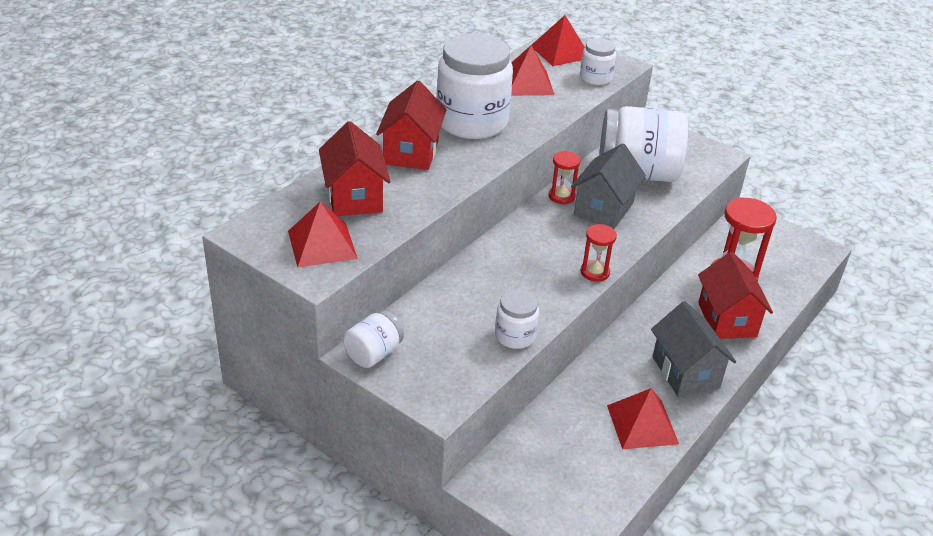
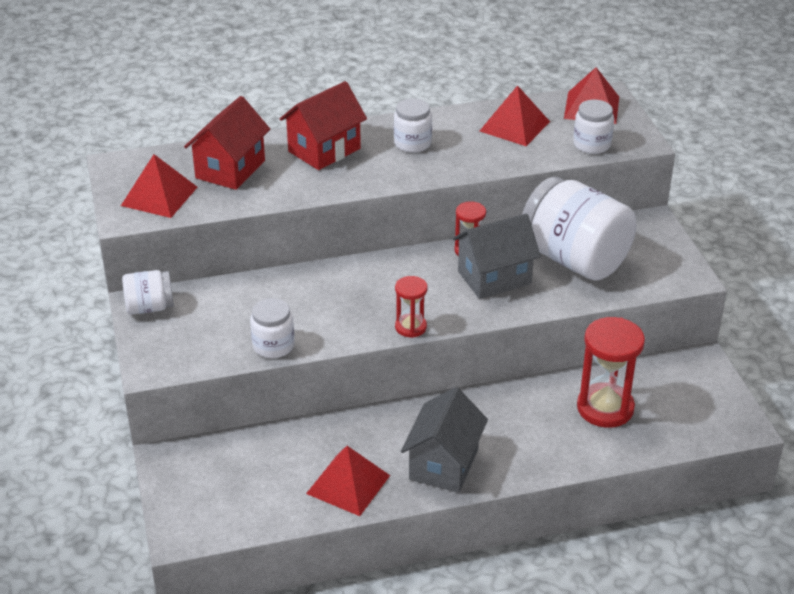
camera: 40 degrees right, 0 degrees up
white jar [436,33,513,139] -> white jar [394,98,432,153], size x0.49
red house [698,252,773,339] -> none

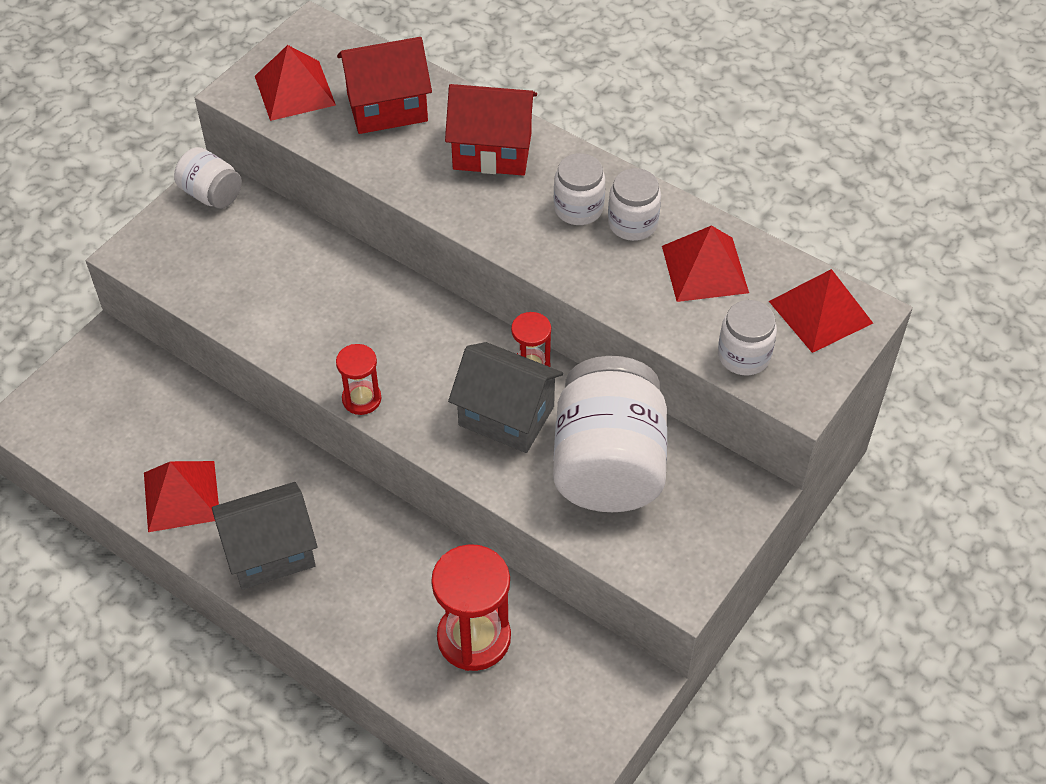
camera: 50 degrees right, 15 degrees up
white jar [250,298,294,358] -> white jar moved to [608,168,661,241]

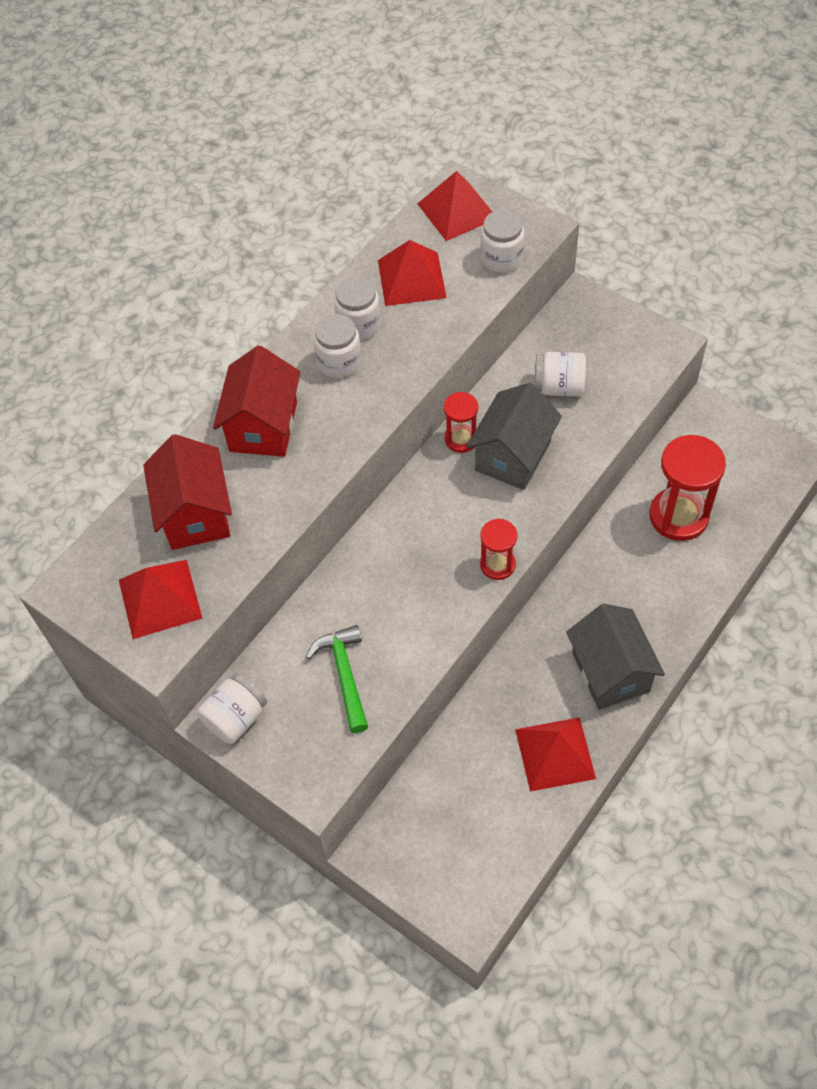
camera: 85 degrees left, 5 degrees up
white jar [553,356,667,512] -> white jar [535,352,586,396], size x0.49
none -> green hammer [306,625,368,733]

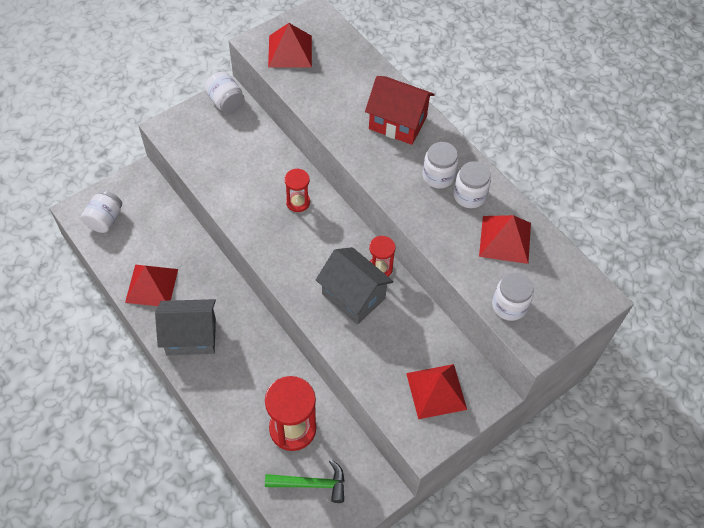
camera: 100 degrees right, 0 degrees up
red house [143,434,232,550] -> none
green hammer [306,625,368,733] -> green hammer moved to [265,459,345,503]
red pyramid [417,171,492,241] -> red pyramid moved to [406,364,467,419]
red hourglass [480,519,518,580] -> red hourglass moved to [284,168,310,212]
white jar [535,352,586,396] -> white jar moved to [81,190,122,233]

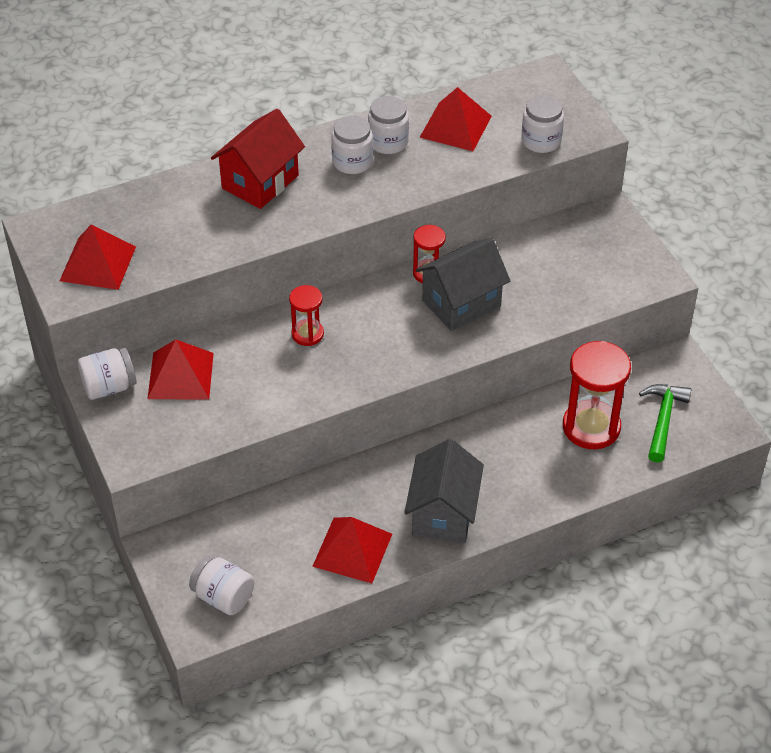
camera: 75 degrees left, 10 degrees down
red pyramid [406,364,467,419] -> red pyramid moved to [148,339,214,400]

